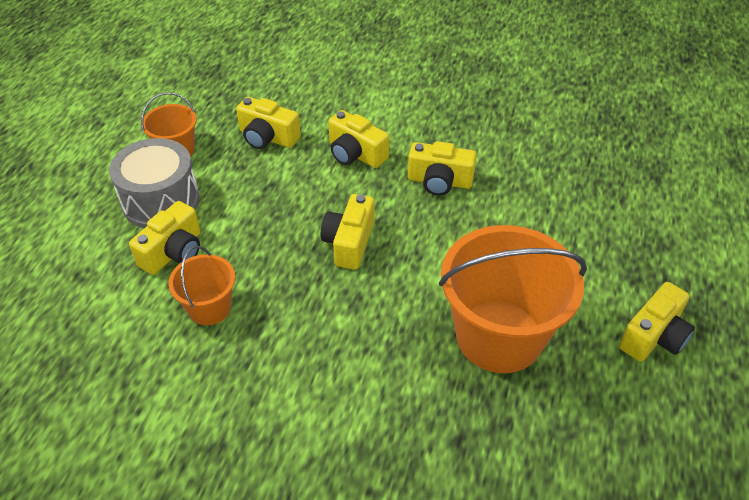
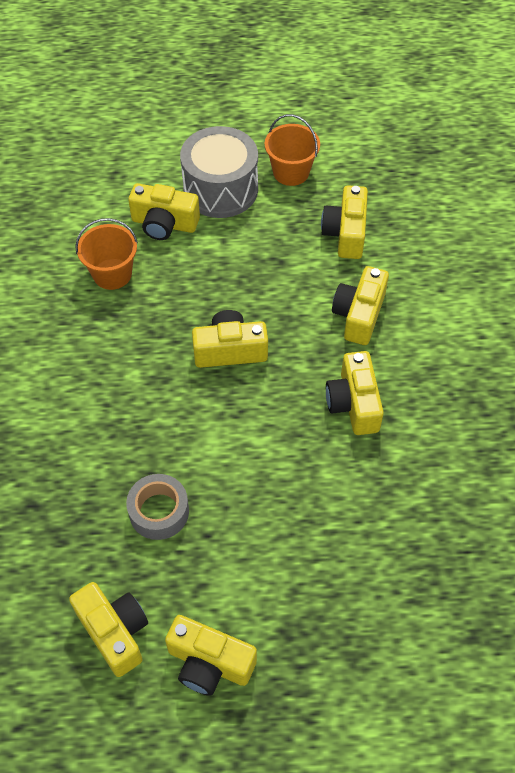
camera: 70 degrees right, 10 degrees up
orange bucket [439,225,587,373] -> grey tape [126,474,189,540]
none -> yellow camera [69,582,148,677]

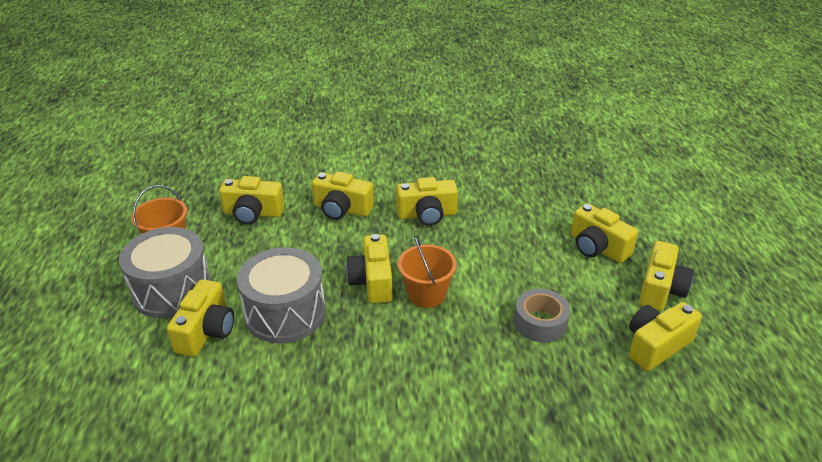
camera: 90 degrees left, 20 degrees down
orange bucket [75,218,138,290] -> orange bucket moved to [398,235,457,308]
none -> grey drum [237,248,326,343]
none -> yellow camera [571,203,638,263]

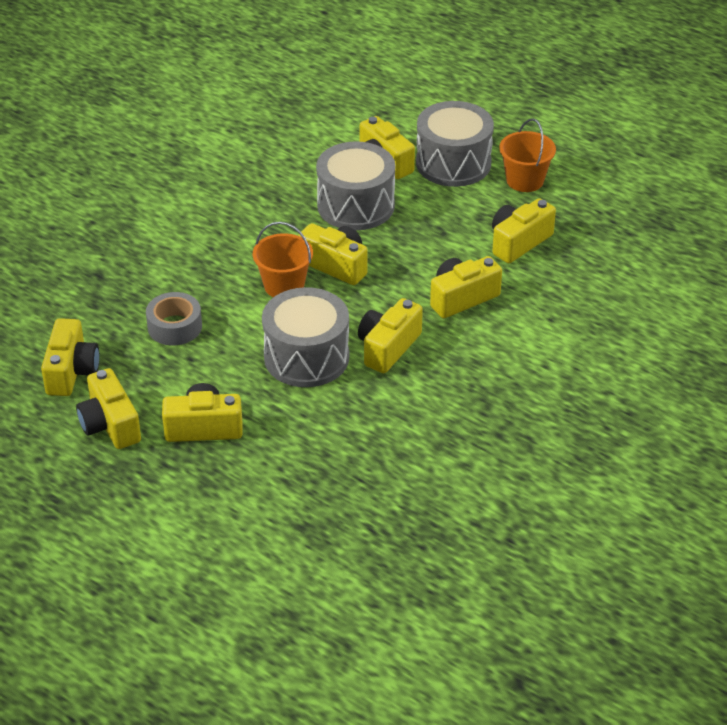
camera: 130 degrees right, 5 degrees up
none -> grey drum [262,287,349,387]

